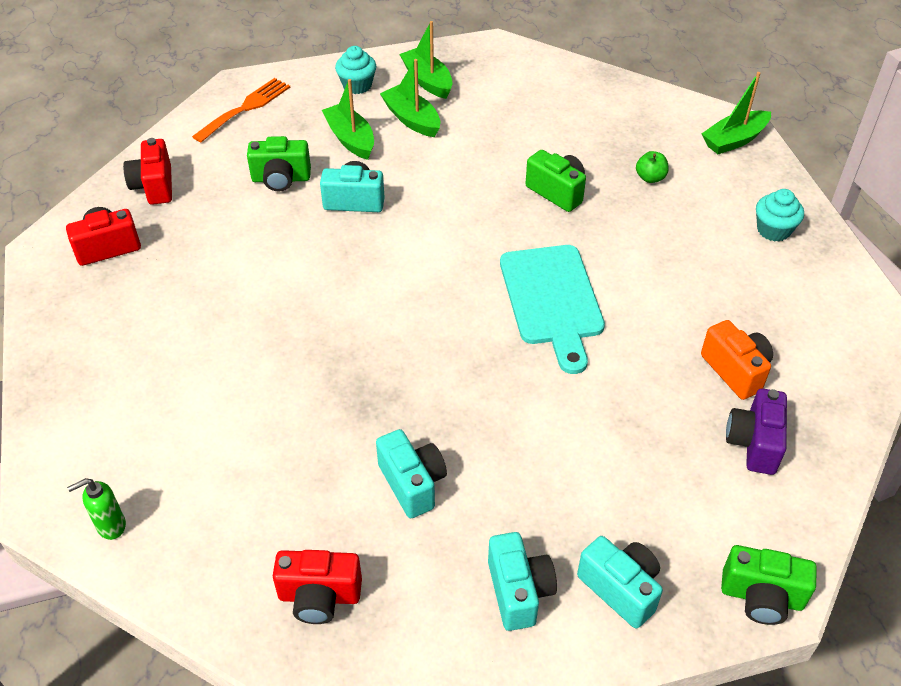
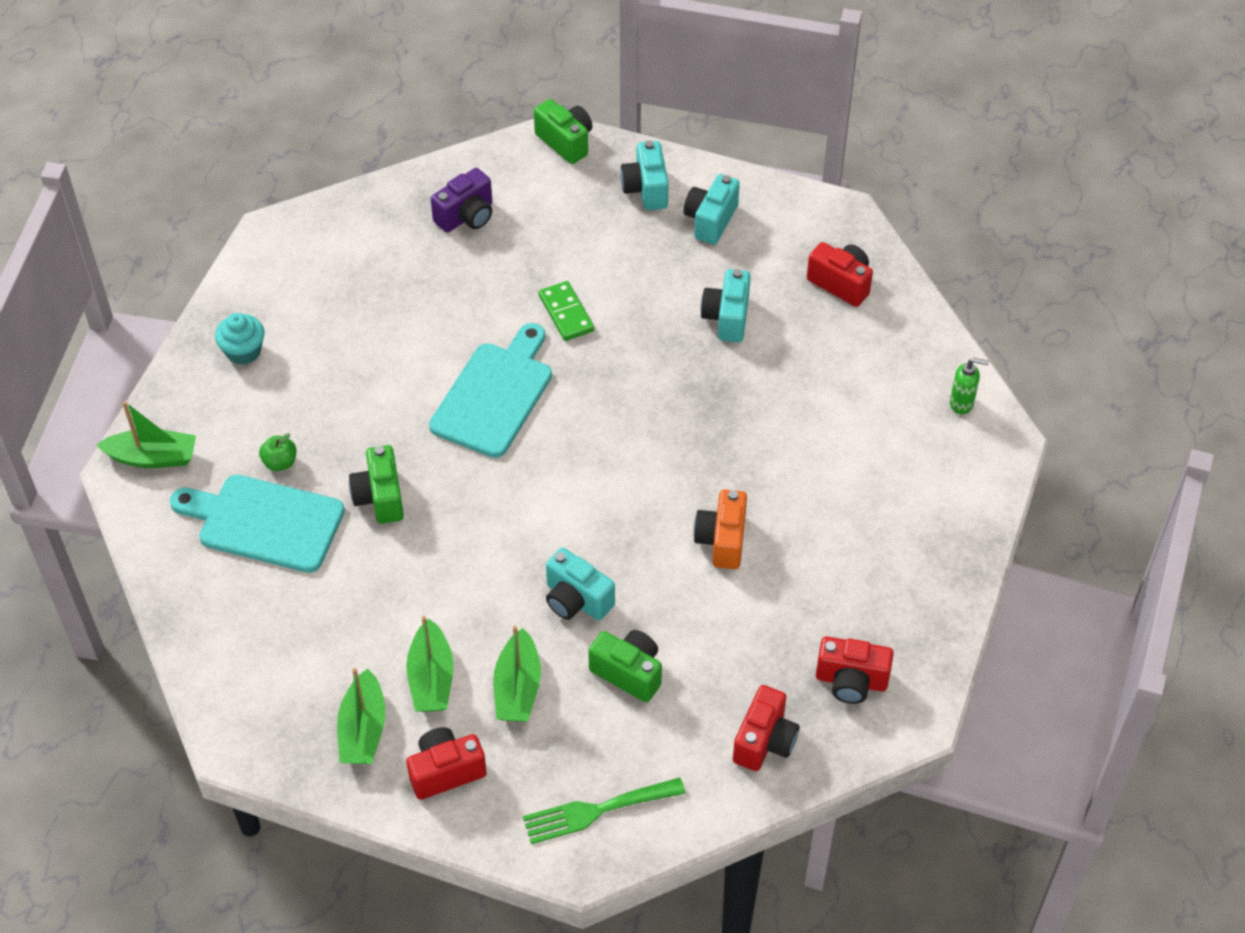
camera: 145 degrees left, 5 degrees up
orange fork [192,78,290,142] -> green fork [523,778,686,844]
turquoise cupcake [335,46,376,94] -> red camera [406,727,487,800]
orange camera [701,320,773,400] -> orange camera moved to [694,489,747,569]
none -> turquoise cutting board [170,475,345,573]
none -> green domino [538,281,594,341]

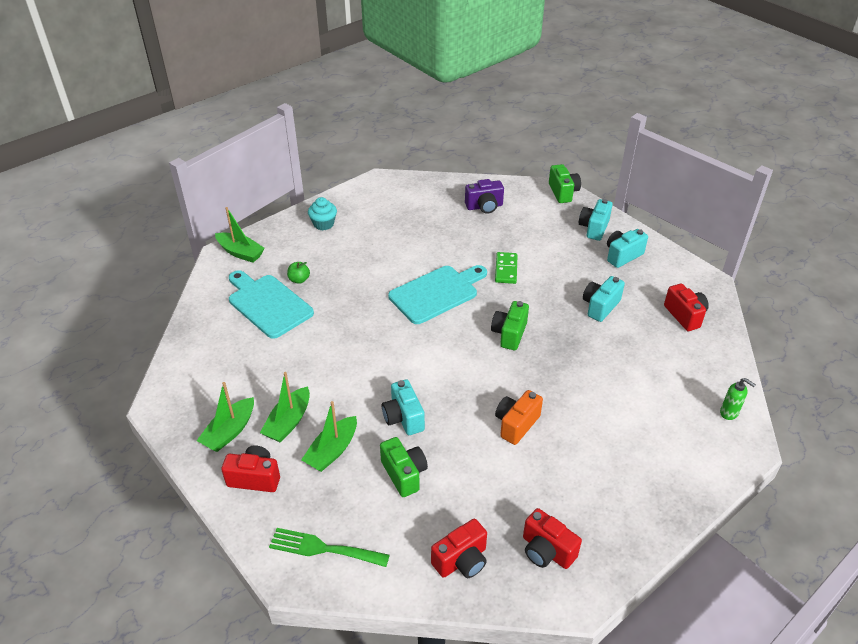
camera: 30 degrees right, 10 degrees down
green camera [349,445,404,524] -> green camera moved to [491,301,529,350]

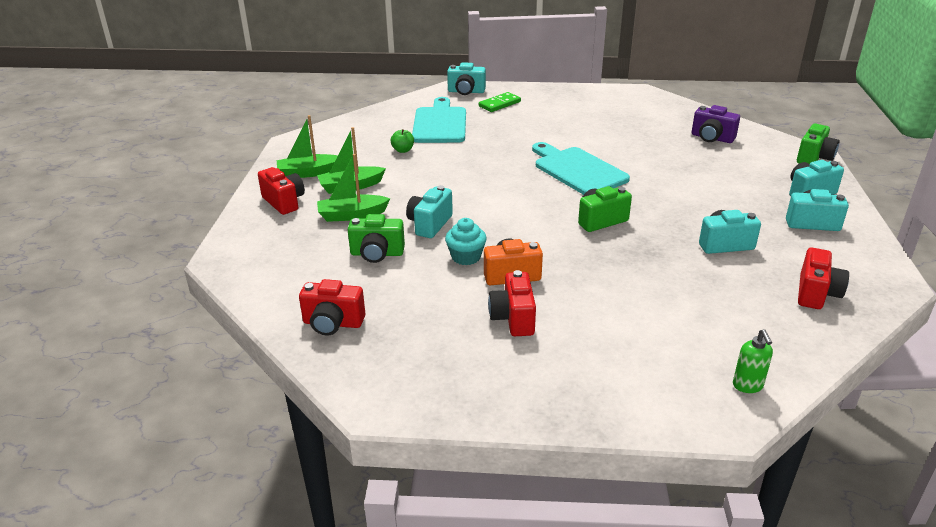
camera: 45 degrees right, 10 degrees down
green boat [215,207,265,263] -> turquoise camera [447,62,486,95]
green fork [269,528,390,567] -> none
green apple [287,262,310,284] -> green apple moved to [391,129,414,153]
turquoise cupcake [308,197,337,230] -> turquoise cupcake moved to [445,218,487,265]
green camera [380,437,428,497] -> green camera turned 75 degrees clockwise [348,214,405,263]
turquoise cutting board [388,265,487,324] -> turquoise cutting board turned 135 degrees counterclockwise [532,142,630,195]
green domino [495,252,518,284] -> green domino moved to [479,92,521,112]
red camera [523,508,582,569] -> red camera moved to [488,270,536,336]

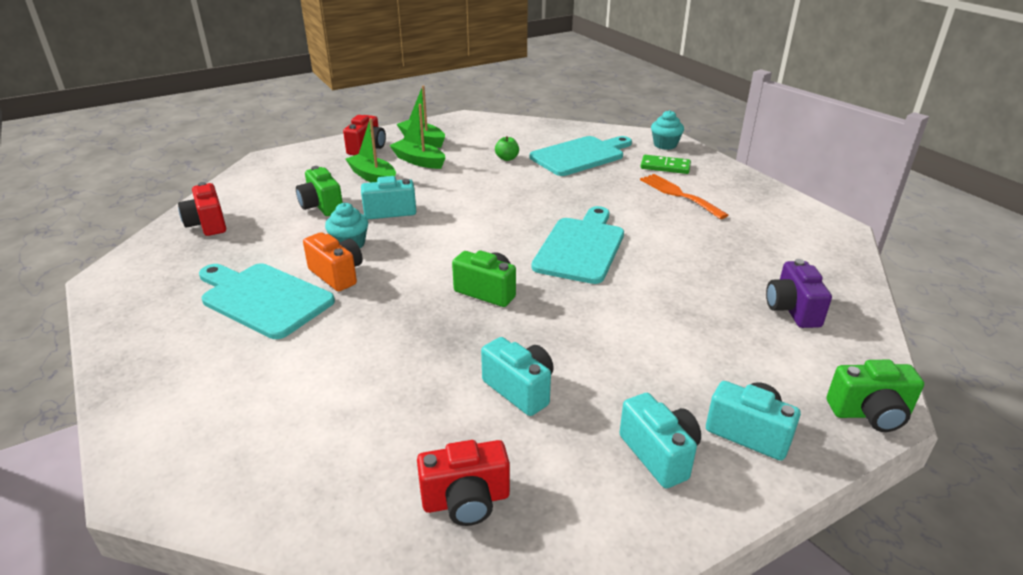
camera: 55 degrees right, 0 degrees up
turquoise camera [447,62,486,95] -> turquoise cupcake [651,110,684,150]
red camera [488,270,536,336] -> turquoise cutting board [199,263,335,339]
green soap dispenser [733,329,773,393] -> none
none -> orange fork [640,174,728,219]

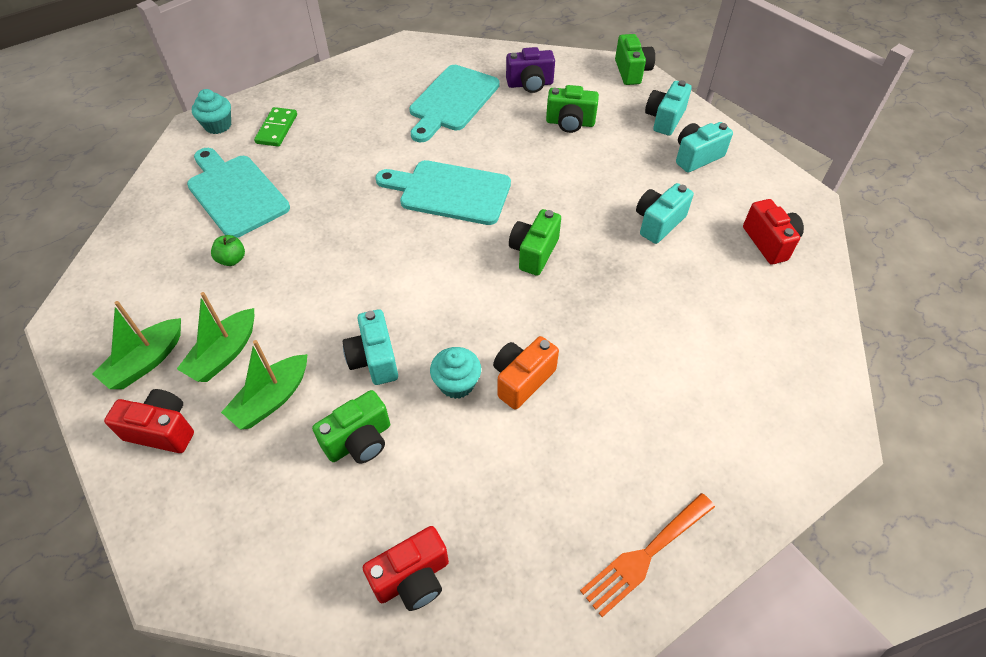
camera: 95 degrees left, 20 degrees up
turquoise cutting board [199,263,335,339] -> turquoise cutting board moved to [409,65,500,142]
orange fork [640,174,728,219] -> orange fork moved to [580,493,715,617]
none -> green camera [546,85,599,133]

